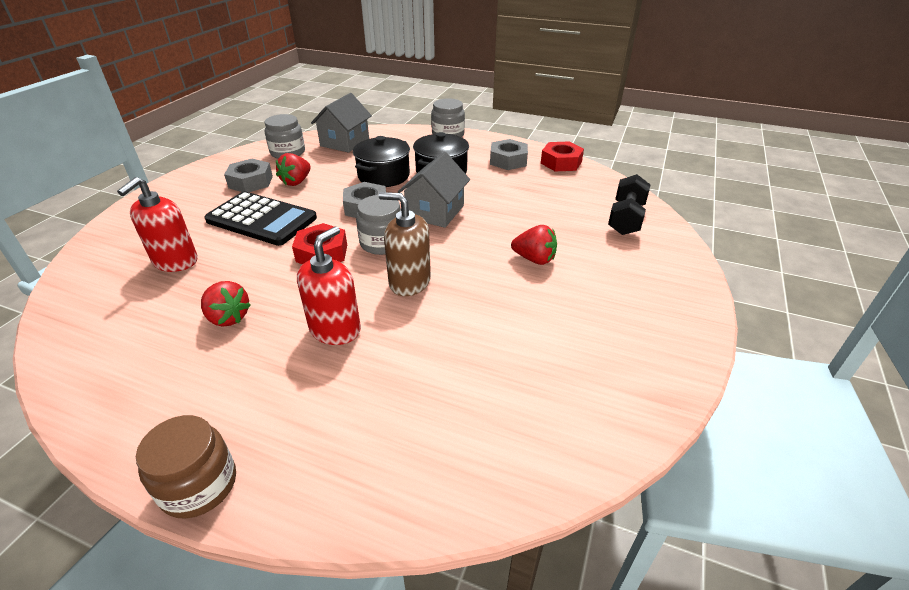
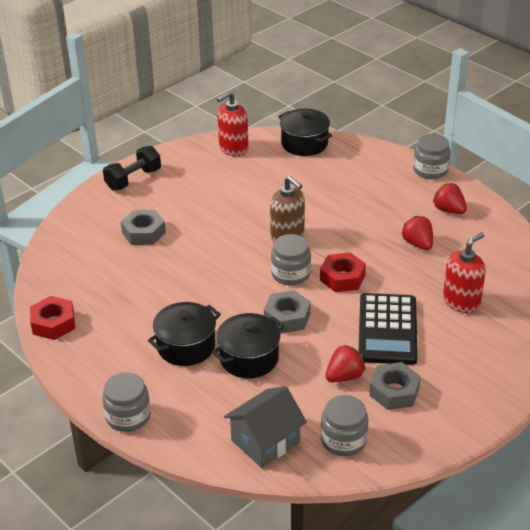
camera: 155 degrees left, 0 degrees up
brown jar [136,415,236,519] -> grey jar [413,134,451,179]
black calculator [205,192,317,246] -> black calculator turned 135 degrees counterclockwise [359,293,418,365]
red soap dispenser [297,226,361,345] -> red soap dispenser moved to [217,91,249,156]
grey house [398,152,470,228] -> none
grey nut [490,139,528,170] -> grey nut moved to [121,210,166,245]
red strawberry [511,225,557,265] -> red strawberry moved to [433,183,467,214]
black dumbbell [608,174,650,235] -> black dumbbell moved to [103,146,161,191]
none -> black pot [278,109,332,156]

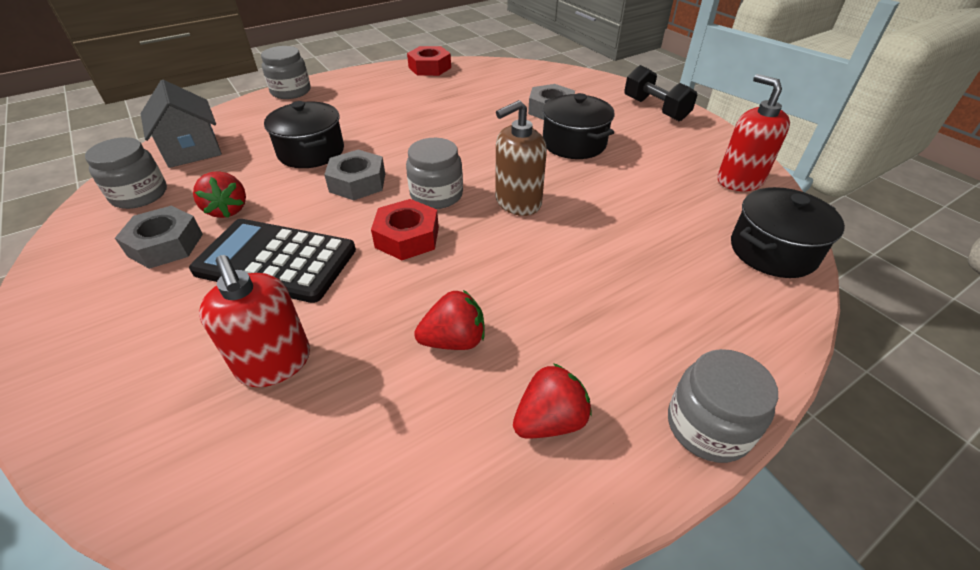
camera: 100 degrees right, 5 degrees up
black pot [148,302,221,366] -> black pot moved to [543,93,614,159]

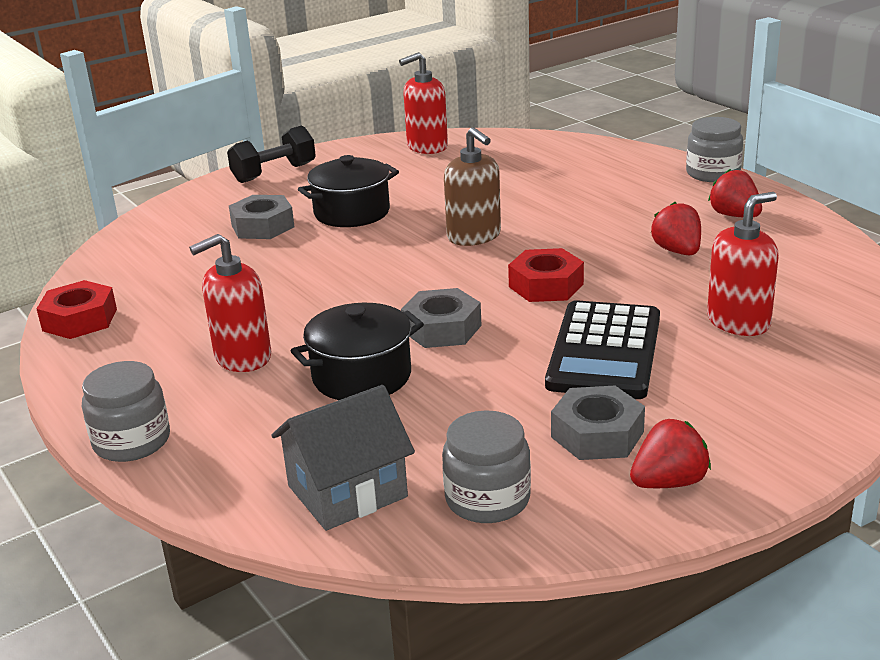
camera: 90 degrees left, 15 degrees down
red strawberry [193,171,246,218] -> red strawberry moved to [630,419,711,488]
grey jar [406,138,463,209] -> none
black pot [731,187,845,278] -> none
none -> red soap dispenser [189,234,271,372]

